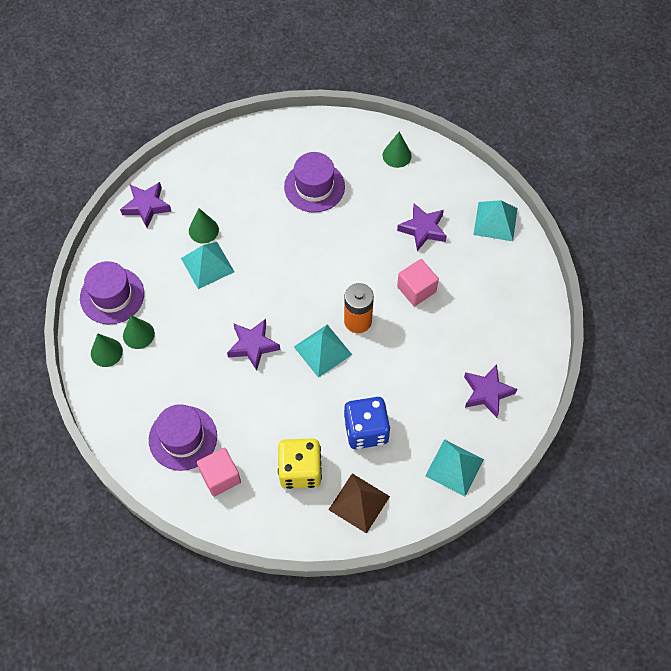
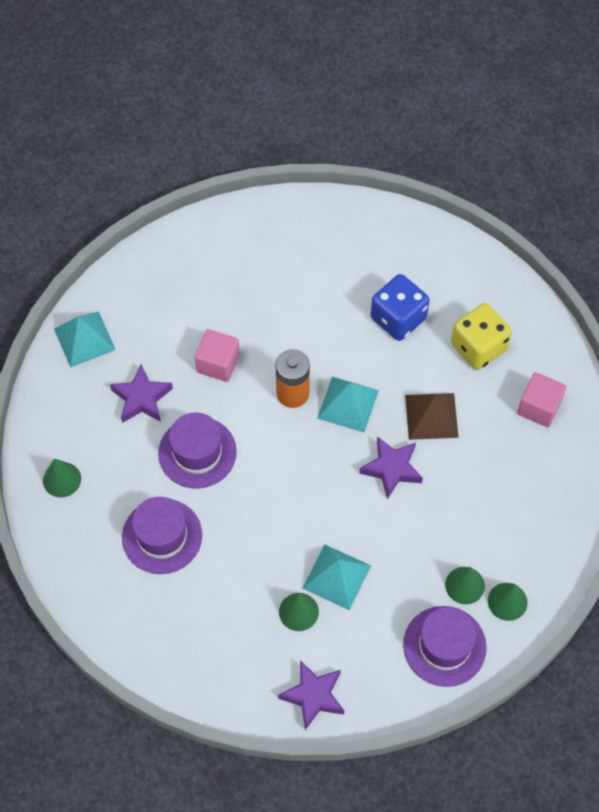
camera: 125 degrees left, 0 degrees up
purple hat [149,404,217,471] -> purple hat moved to [158,412,237,489]
brown pyramid [328,473,390,534] -> brown pyramid moved to [405,393,459,440]
turquoise pyramid [425,439,484,496] -> none
purple star [464,364,517,418] -> none

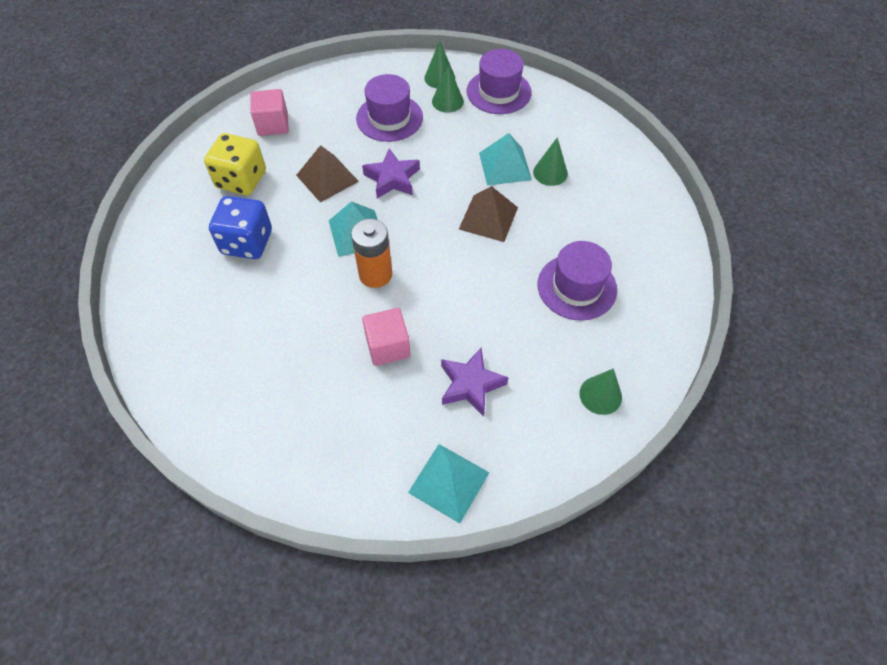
camera: 125 degrees left, 5 degrees down
purple hat [158,412,237,489] -> purple hat moved to [356,74,423,142]
purple star [278,660,344,730] -> none
none -> brown pyramid [459,186,518,242]

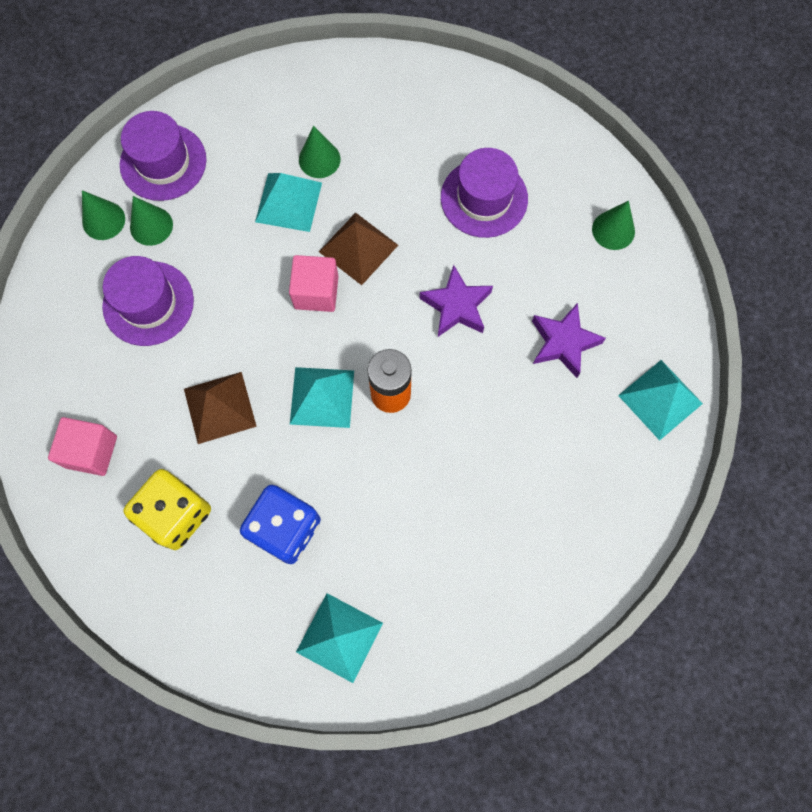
camera: 70 degrees left, 15 degrees up
purple star [362,148,420,198] -> purple star moved to [420,265,493,337]
pink cube [362,308,411,366] -> pink cube moved to [289,255,339,312]
none -> turquoise pyramid [296,593,383,683]

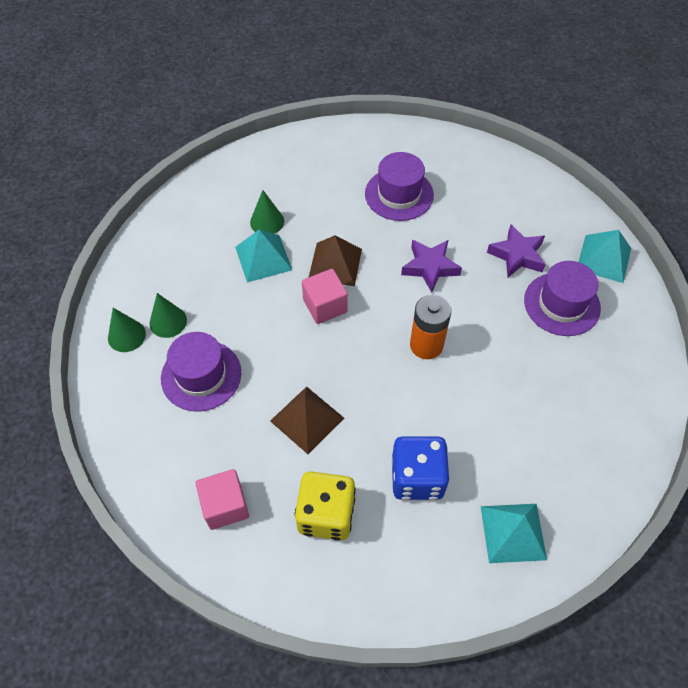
camera: 30 degrees left, 15 degrees down
purple hat [120,111,206,201] -> purple hat moved to [524,261,601,336]
turquoise pyramid [290,367,354,428] -> none
green cone [592,201,635,250] -> none

